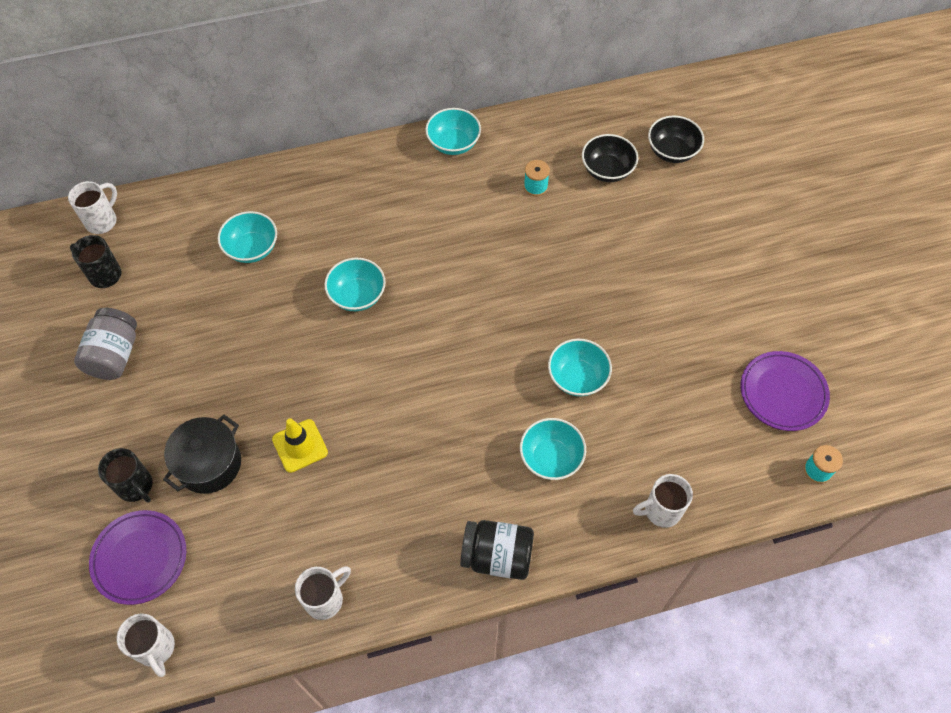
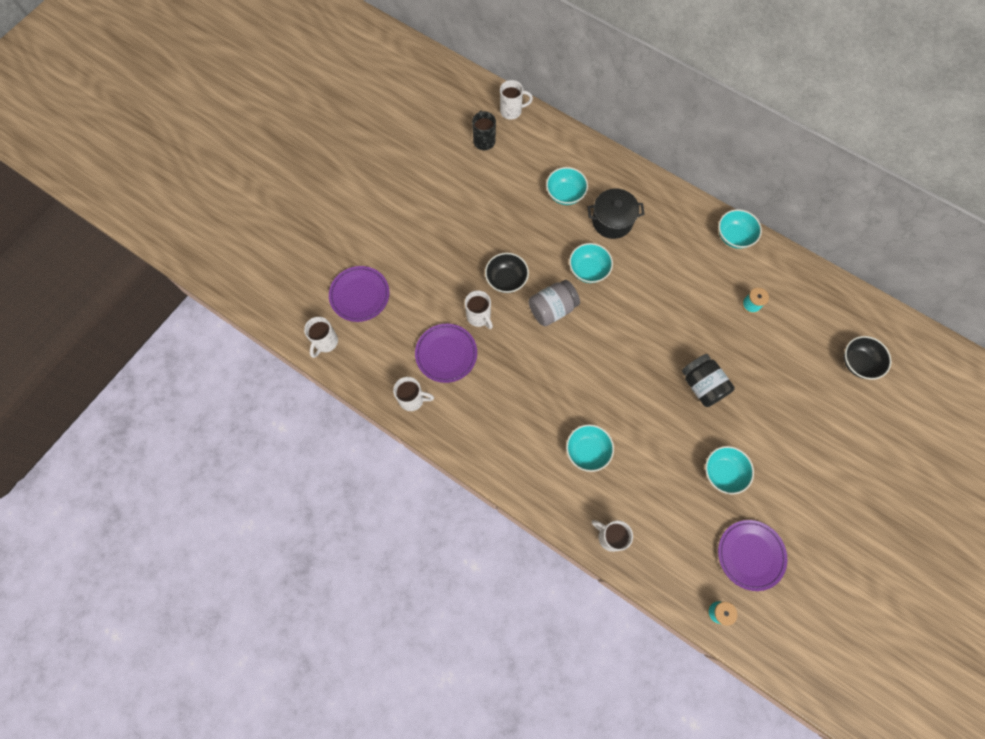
camera: 50 degrees right, 10 degrees up
grey jar [74,308,137,380] -> grey jar moved to [528,280,580,326]
black mug [98,448,153,503] -> none
black pot [163,415,241,494] -> black pot moved to [587,188,645,239]
yellow traffic cone [272,418,328,473] -> white mug [465,290,493,329]
black jar [460,520,534,580] -> black jar moved to [682,354,735,407]
turquoise bowl [548,339,612,396] -> turquoise bowl moved to [705,446,754,494]
black bowl [582,134,638,182] -> black bowl moved to [485,253,529,293]
none -> purple plate [415,324,477,383]

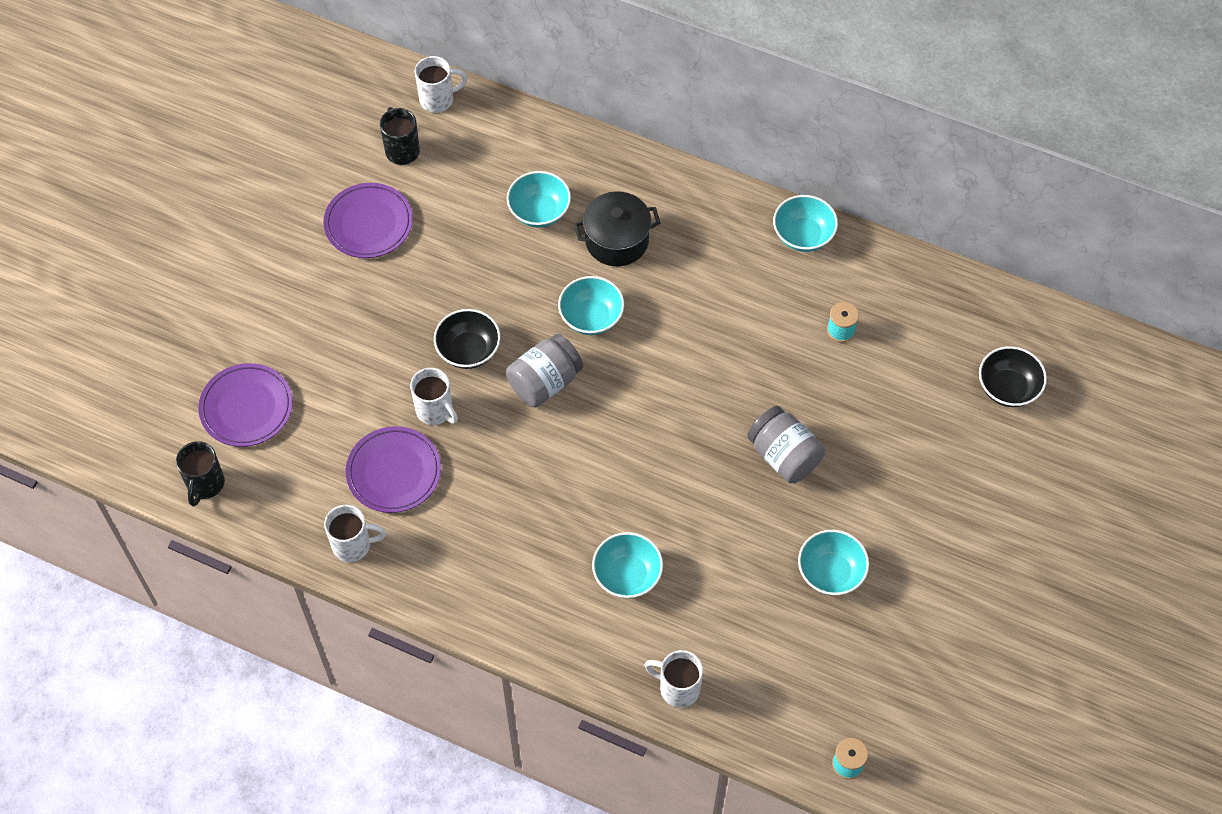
camera: 10 degrees left, 10 degrees down
white mug [304,317,338,358] -> black mug [176,441,225,506]
black jar [682,354,735,407] -> grey jar [747,406,825,483]
purple plate [718,520,787,591] -> purple plate moved to [324,183,413,258]

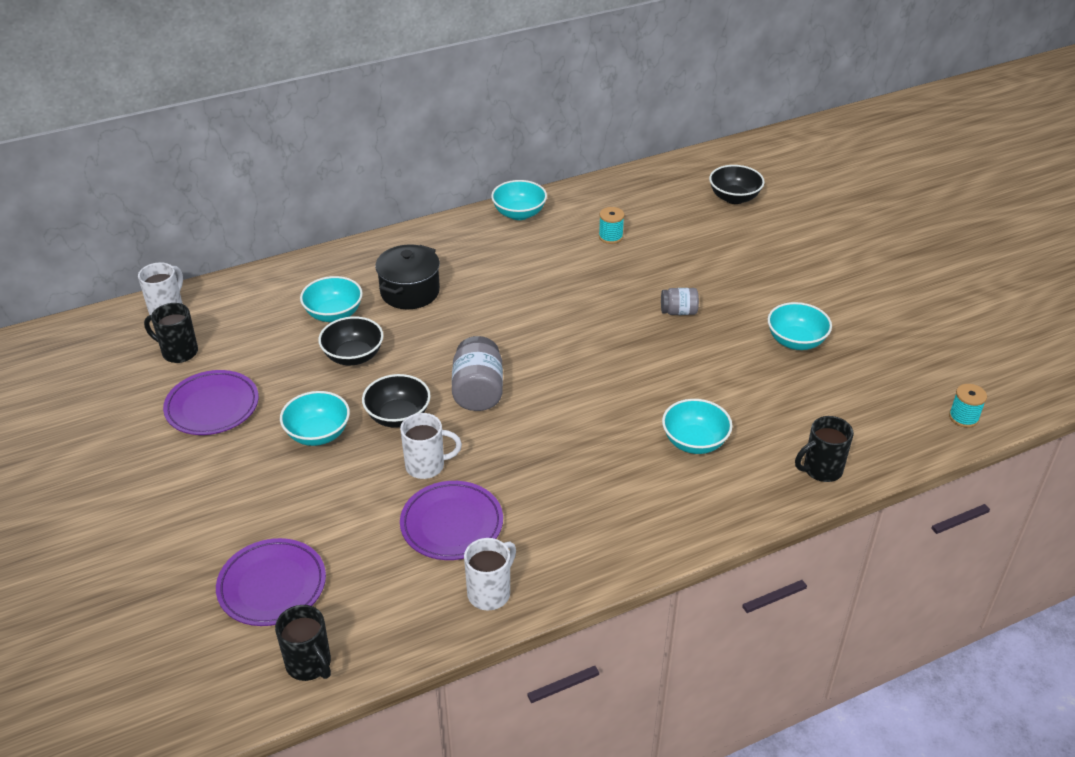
camera: 50 degrees left, 20 degrees down
turquoise bowl [558,276,624,335] -> turquoise bowl moved to [280,391,350,446]
white mug [645,650,703,708] -> black mug [795,416,854,482]
grey jar [747,406,825,483] -> grey jar [661,288,699,315], size x0.59
none -> black bowl [318,316,383,366]

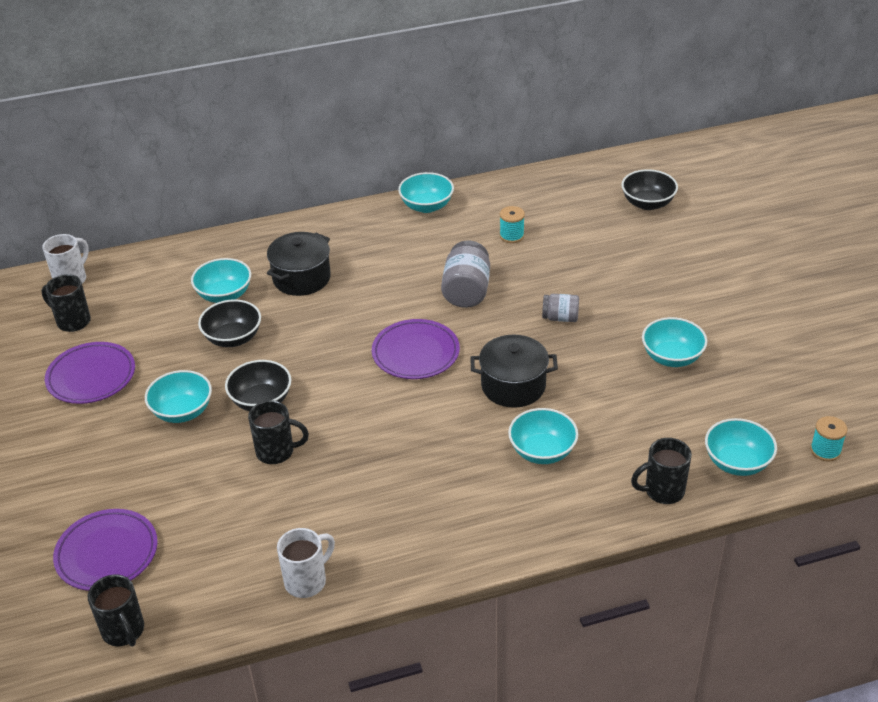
camera: 10 degrees right, 0 degrees up
white mug [400,413,462,479] -> black mug [248,400,309,464]
purple plate [400,481,503,560] -> purple plate moved to [372,319,460,379]
grey jar [452,336,503,411] -> grey jar moved to [441,240,490,308]
none -> black pot [470,335,558,408]
none -> turquoise bowl [705,418,777,476]

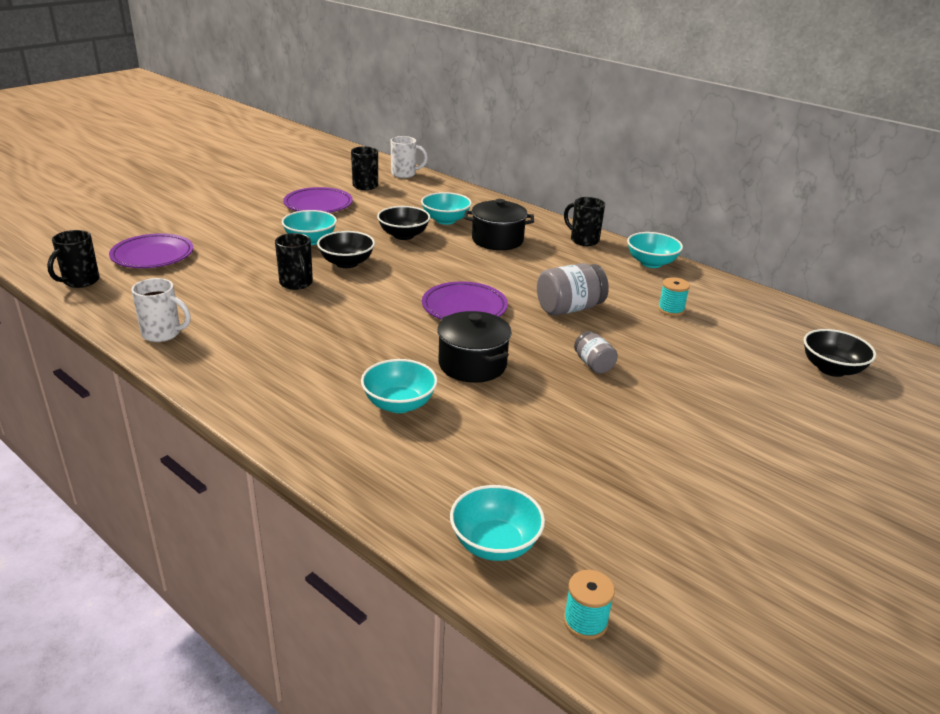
camera: 55 degrees right, 10 degrees down
black mug [631,438,692,504] -> black mug moved to [564,197,605,246]
turquoise bowl [642,317,707,367] -> none

